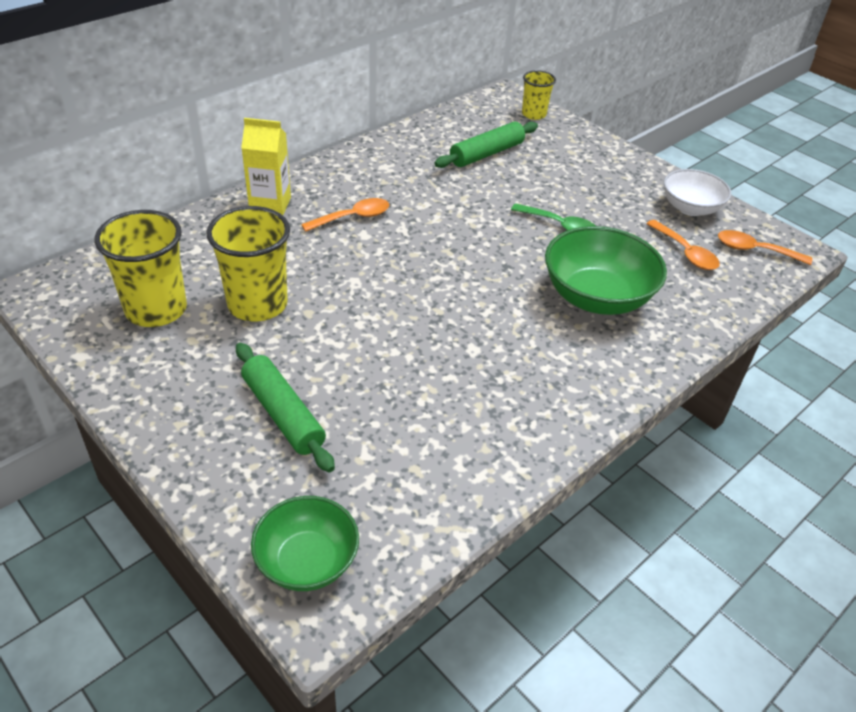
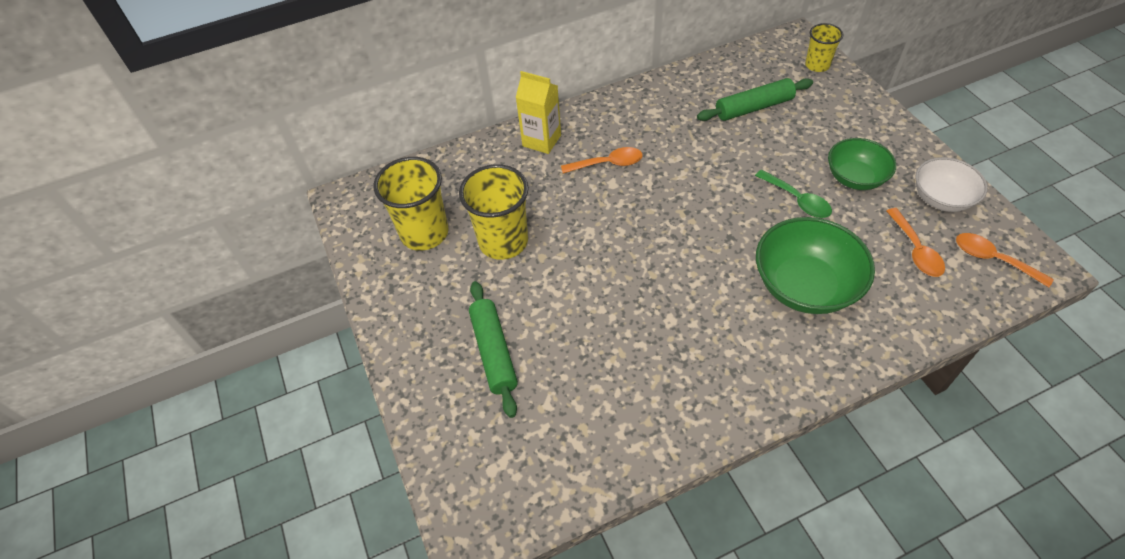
camera: 25 degrees right, 10 degrees up
green bowl [251,496,359,591] -> green bowl moved to [828,138,896,190]

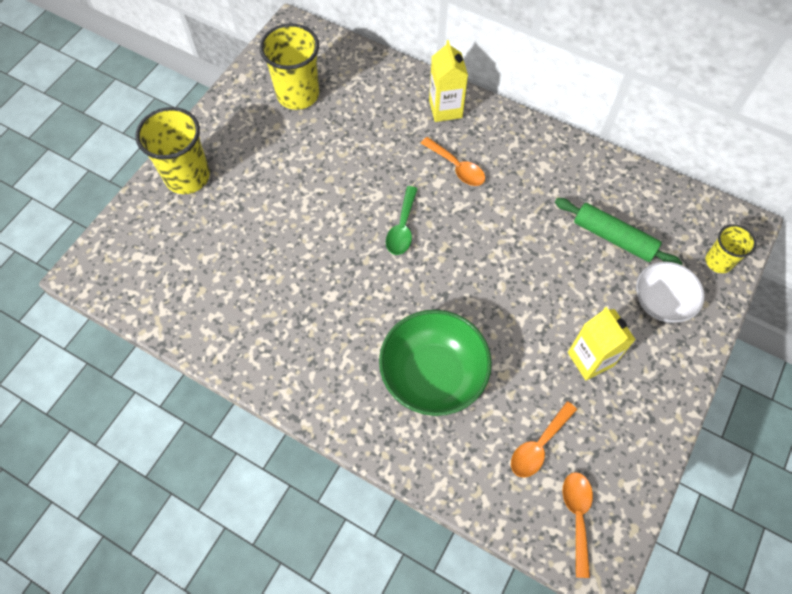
camera: 50 degrees right, 10 degrees up
yellow cup [459,164,529,260] -> yellow cup moved to [135,107,210,194]
green rolling pin [469,281,518,418] -> none
green spoon [755,170,832,218] -> green spoon moved to [386,186,418,255]
green bowl [828,138,896,190] -> yellow carton [568,307,636,380]
white bowl [915,157,987,212] -> white bowl moved to [636,261,705,323]

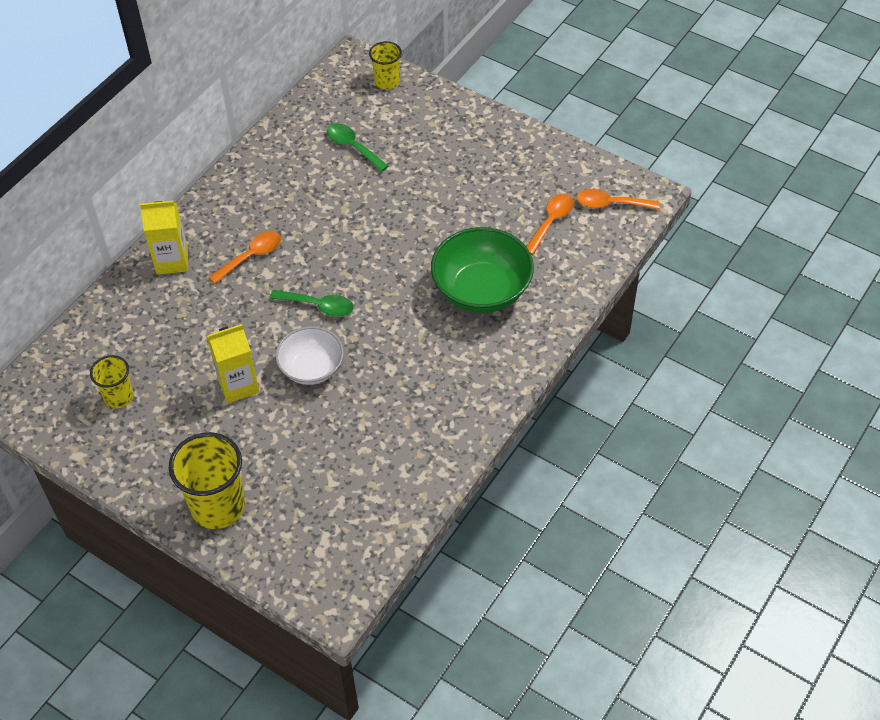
camera: 85 degrees left, 10 degrees down
yellow cup [259,24,319,110] -> yellow cup [90,355,134,409], size x0.58
orange spoon [511,401,577,478] -> orange spoon turned 105 degrees counterclockwise [526,194,574,255]
green rolling pin [555,198,683,265] -> green spoon [327,123,388,172]
yellow carton [568,307,636,380] -> yellow carton moved to [207,324,259,403]
white bowl [636,261,705,323] -> white bowl moved to [276,326,344,385]

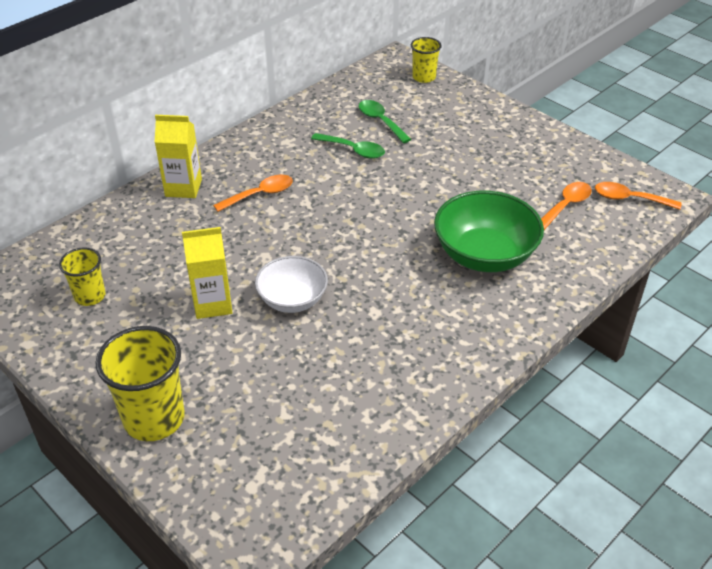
camera: 10 degrees right, 10 degrees down
green spoon [270,290,354,317] -> green spoon moved to [311,133,385,159]

